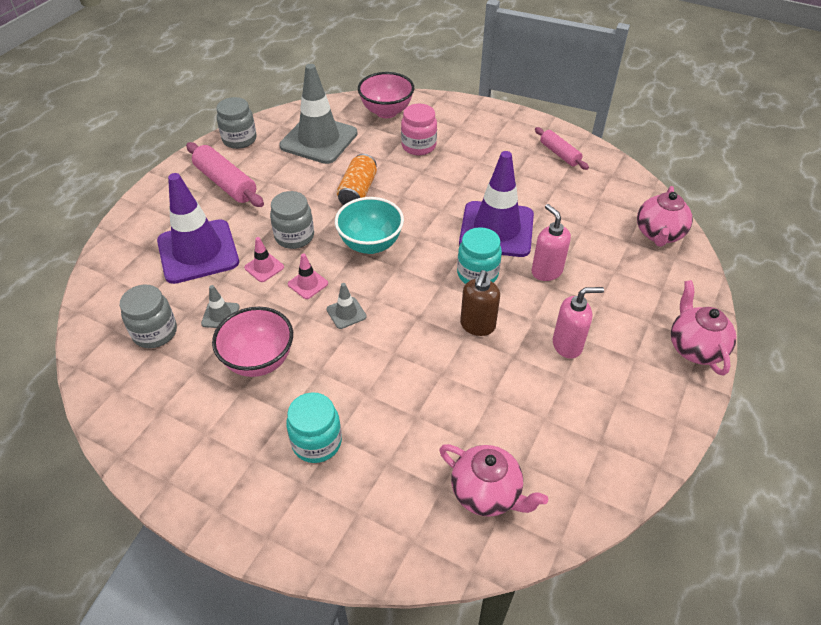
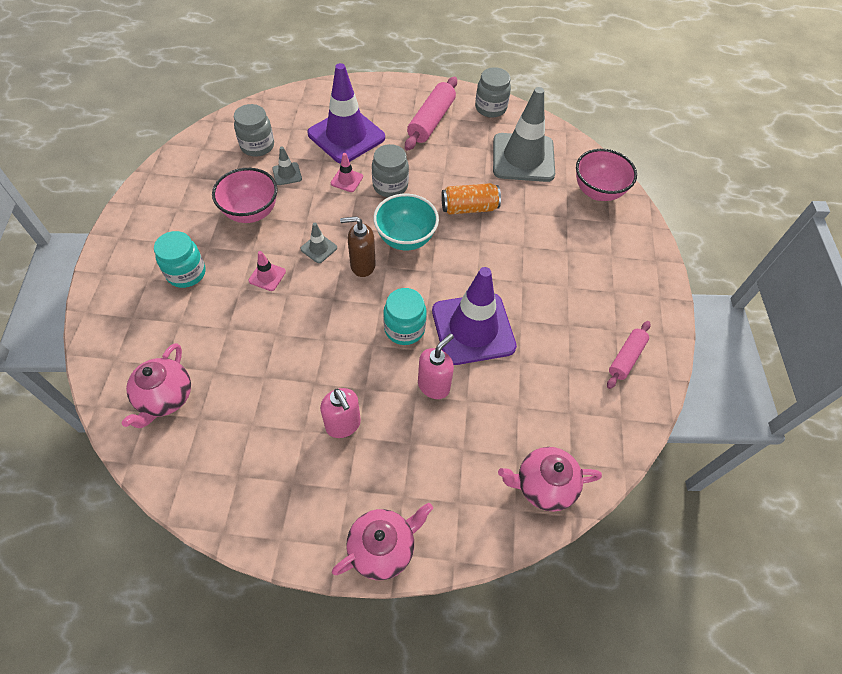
camera: 65 degrees right, 10 degrees up
pink traffic cone [288,253,328,299] -> pink traffic cone moved to [249,251,286,291]
pink jar [401,104,437,155] -> none
brown soap dispenser [460,270,500,336] -> brown soap dispenser moved to [340,216,376,277]

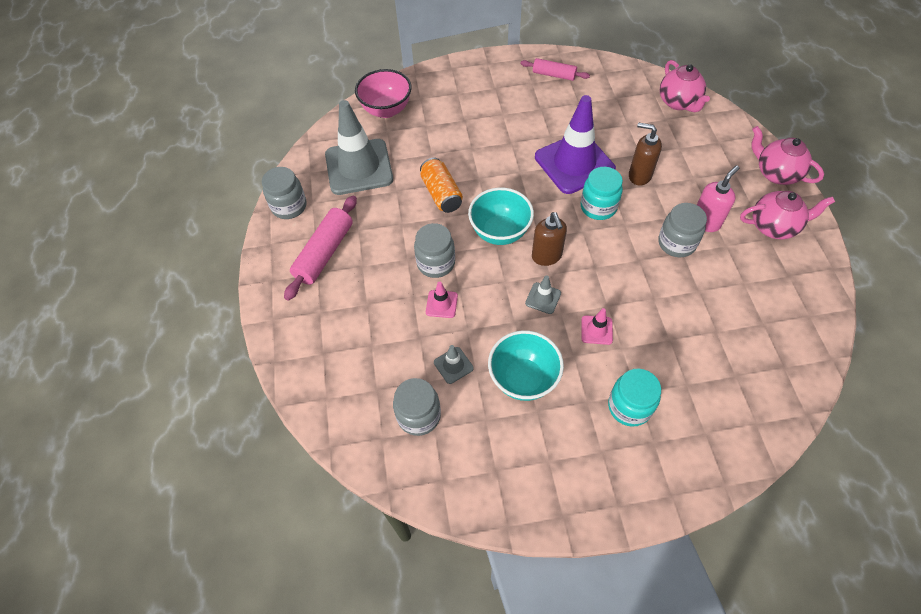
camera: 100 degrees left, 0 degrees up
pink teapot [122,343,191,428] -> pink teapot moved to [740,191,835,239]
pink bowl [212,168,278,223] -> turquoise bowl [488,330,564,401]
purple traffic cone [307,63,385,164] -> none
pink rolling pin [405,77,457,151] -> pink rolling pin turned 75 degrees counterclockwise [284,195,357,301]
pink soap dispenser [418,334,454,399] -> brown soap dispenser [629,122,662,186]
none -> grey jar [658,203,707,257]

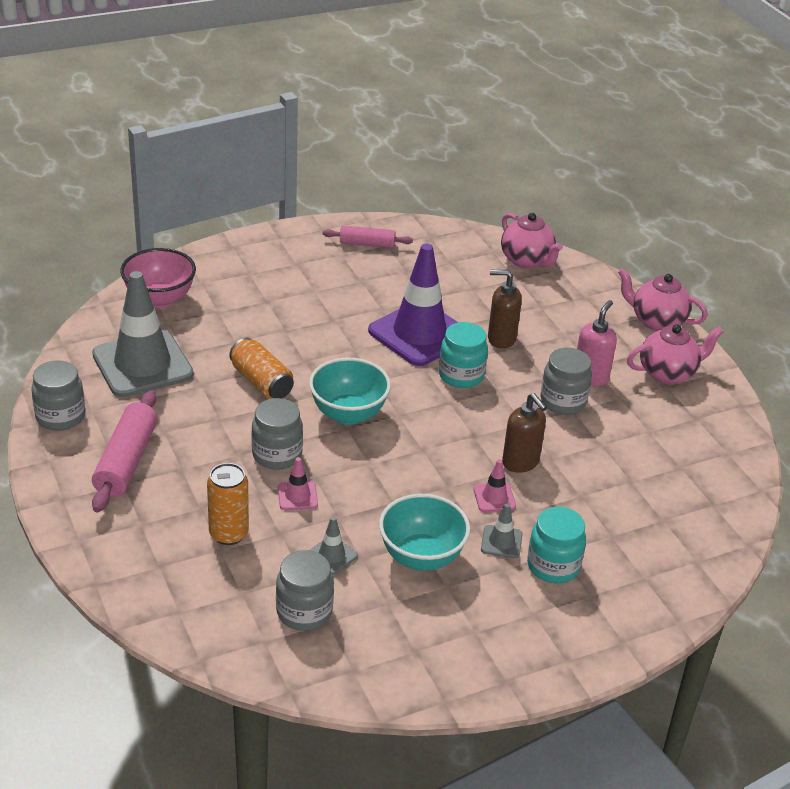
camera: 20 degrees left, 20 degrees down
grey traffic cone [525,275,561,314] -> grey traffic cone moved to [481,503,523,558]
brown soap dispenser [532,212,567,266] -> brown soap dispenser moved to [502,393,547,473]
none -> orange can [207,463,249,545]

